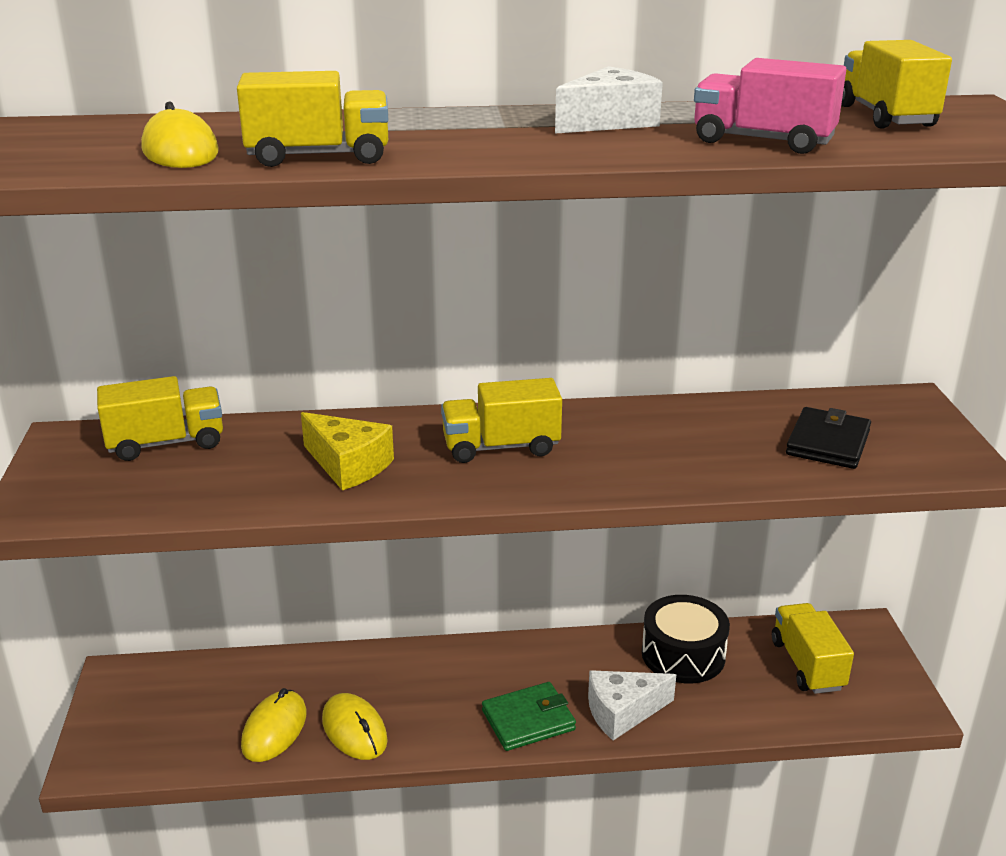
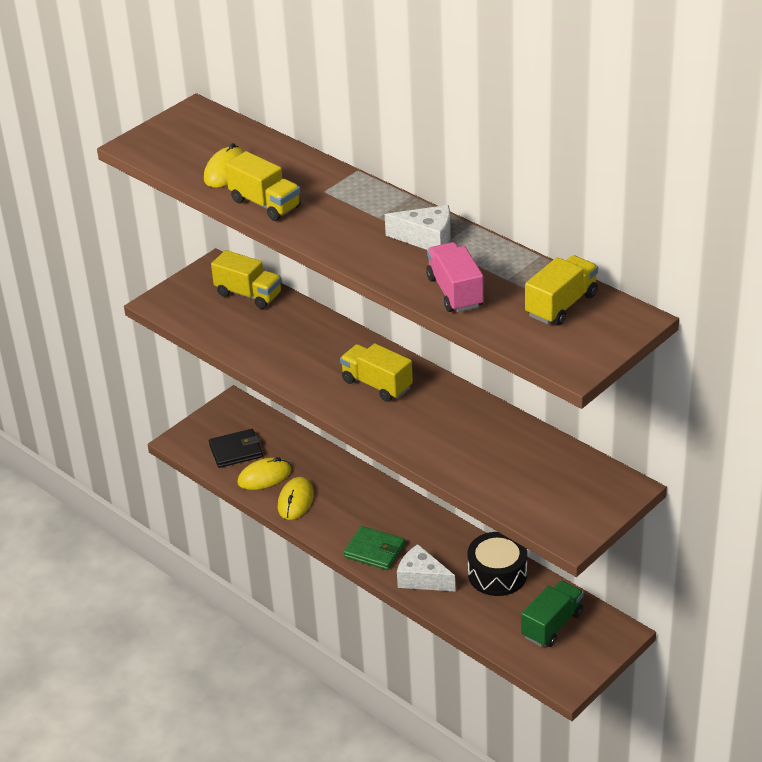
camera: 50 degrees right, 10 degrees up
yellow cheese [301,412,394,490] -> none
yellow truck [772,603,854,694] -> green truck [521,580,584,647]
black wallet [786,407,871,469] -> black wallet moved to [209,429,263,468]

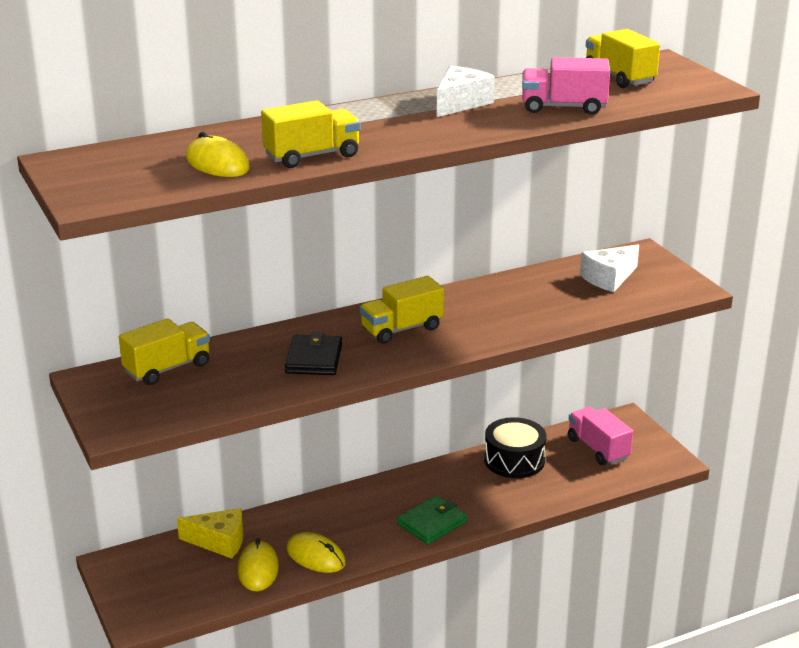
camera: 70 degrees left, 10 degrees down
black wallet [209,429,263,468] -> black wallet moved to [285,332,342,375]
white cheese [397,544,456,592] -> white cheese moved to [580,245,639,292]
green truck [521,580,584,647] -> pink truck [568,407,633,465]
none -> yellow cheese [177,508,243,559]

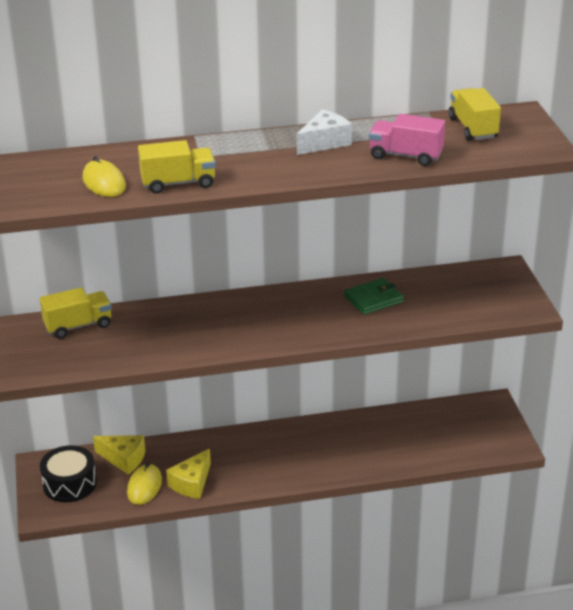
camera: 15 degrees right, 5 degrees up
black wallet [285,332,342,375] -> none
yellow mouse [286,532,346,573] -> yellow cheese [166,449,211,499]
yellow truck [360,276,444,344] -> none
green wallet [397,495,467,544] -> green wallet moved to [344,278,404,315]
black drum [484,417,547,478] -> black drum moved to [40,445,97,502]
pink truck [568,407,633,465] -> none
white cheese [580,245,639,292] -> none

